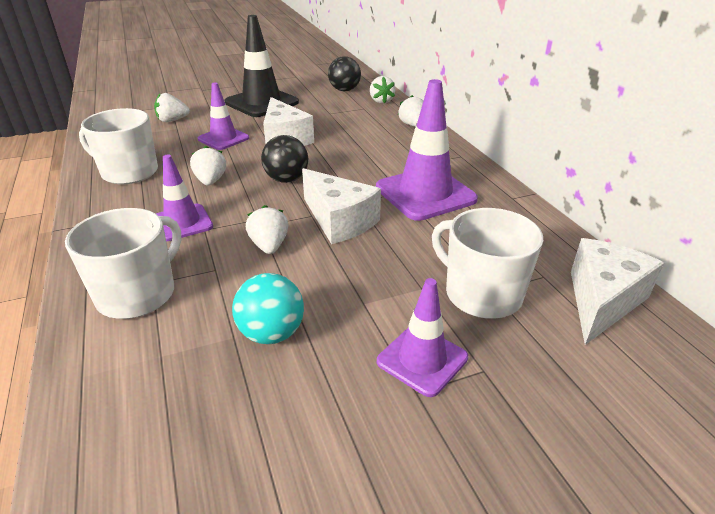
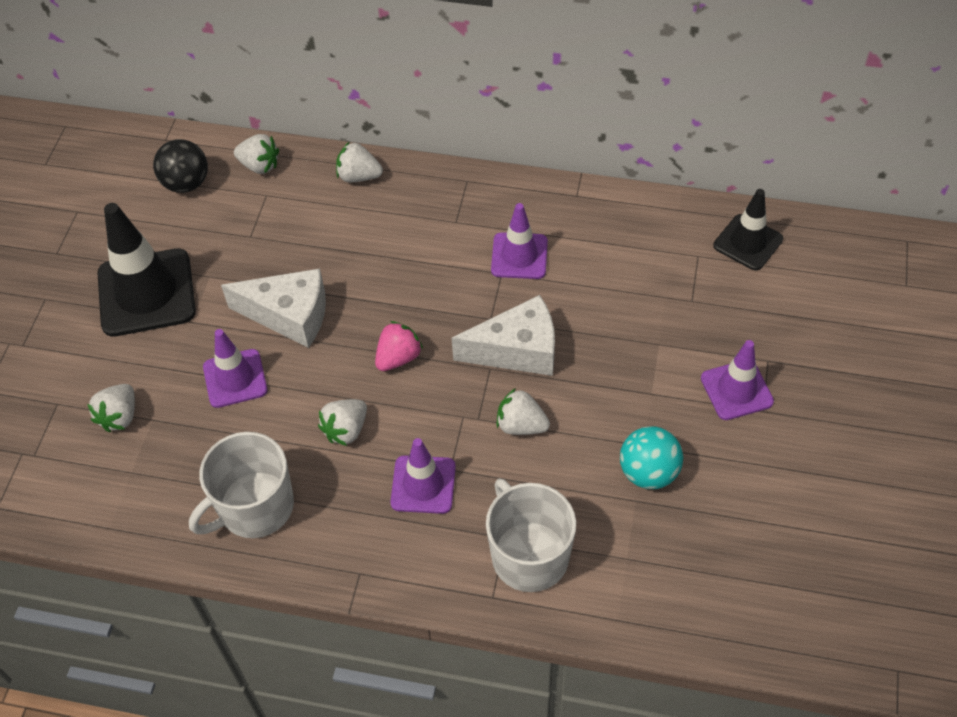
camera: 55 degrees left, 20 degrees up
white strawberry [190,146,226,185] -> white strawberry turned 75 degrees counterclockwise [318,399,367,446]
black ball [261,135,308,183] -> pink strawberry [375,321,423,371]
purple traffic cone [376,79,478,221] -> purple traffic cone [491,203,548,279], size x0.60
white mug [432,208,543,319] -> none
white cheese [571,238,664,345] -> black traffic cone [713,189,783,270]

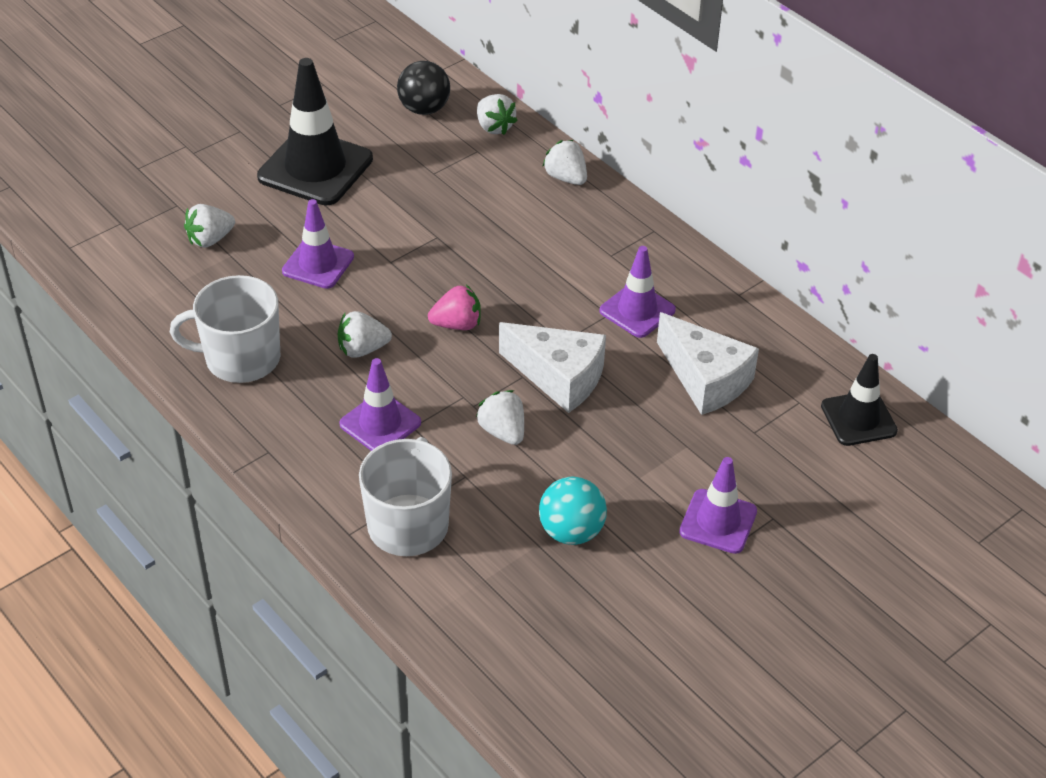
camera: 35 degrees right, 10 degrees down
white cheese [221,268,326,348] -> white cheese moved to [657,312,759,415]

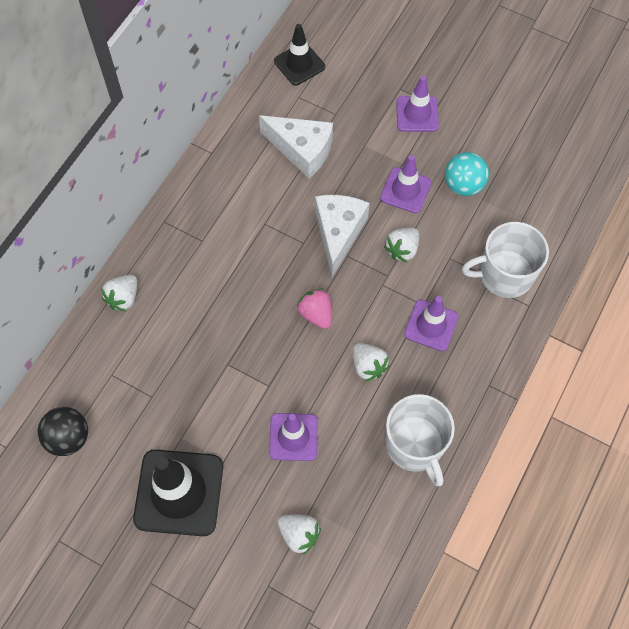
camera: 110 degrees left, 20 degrees up
white strawberry [477,94,518,135] -> none
purple traffic cone [599,246,676,338] -> purple traffic cone moved to [380,155,431,213]
white cheese [657,312,759,415] -> white cheese turned 90 degrees clockwise [259,115,333,178]

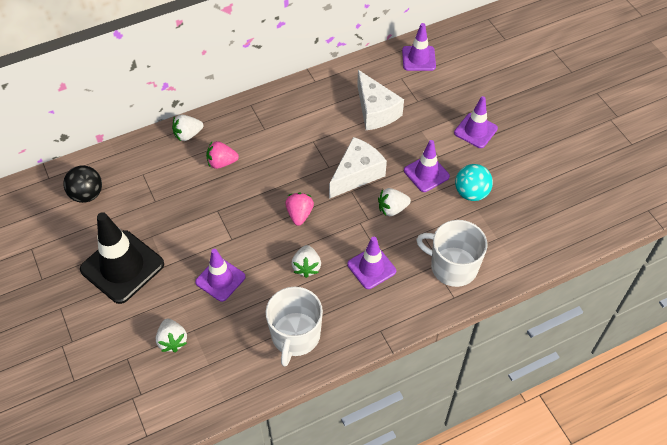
camera: 35 degrees right, 10 degrees down
black traffic cone [274,24,325,85] -> purple traffic cone [402,23,436,71]
none -> pink strawberry [206,141,239,169]

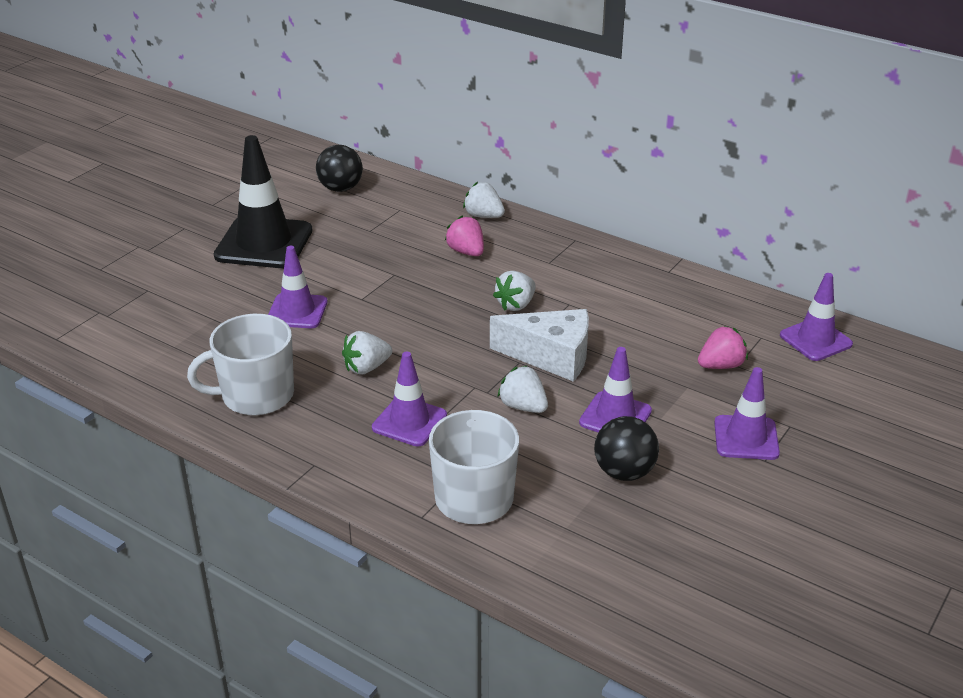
camera: 60 degrees right, 20 degrees down
white strawberry [156,319,187,352] -> white strawberry moved to [493,271,536,311]
pink strawberry [285,193,314,226] -> pink strawberry moved to [698,326,748,369]
white cheese [357,70,404,130] -> none
turquoise ball [455,164,493,201] -> black ball [594,416,659,481]

